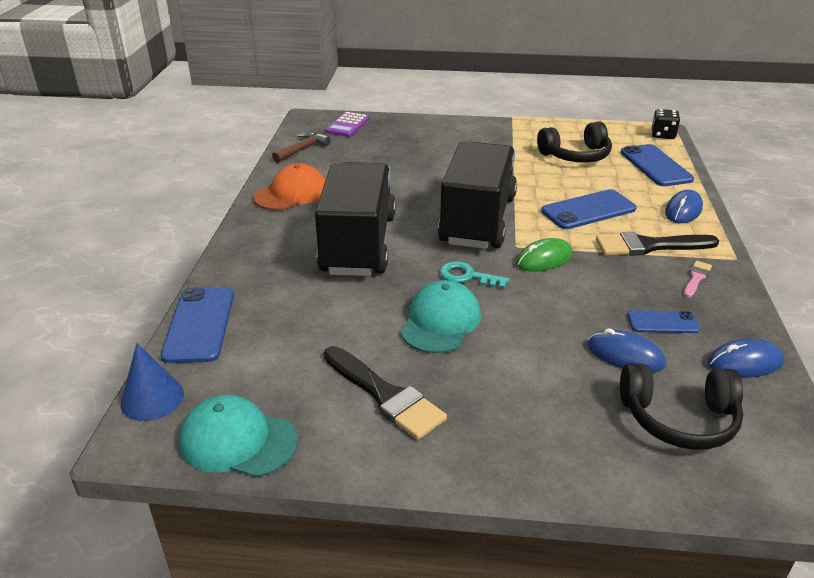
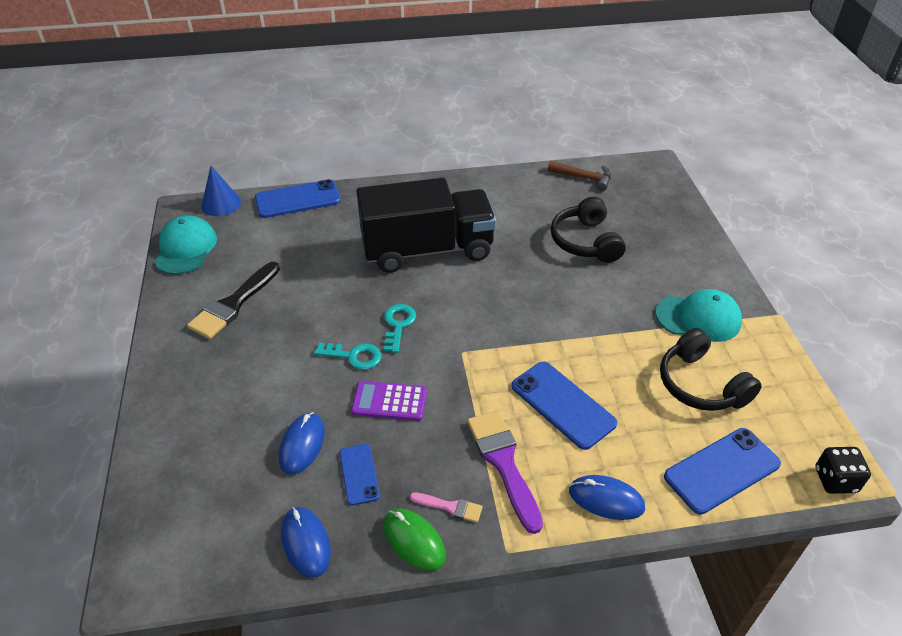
camera: 75 degrees right, 10 degrees up
orange cap [253,163,325,210] -> none
purple calculator [325,112,370,137] -> purple calculator moved to [351,381,427,421]
turquoise cap [400,280,481,353] -> turquoise cap moved to [655,289,742,342]
black truck [438,141,517,249] -> none
green mouse [516,238,573,272] -> green mouse moved to [383,509,446,571]
black brush [596,232,719,256] -> purple brush [467,410,543,534]
black headphones [620,363,743,450] -> black headphones moved to [551,197,626,263]
none -> turquoise key [314,342,382,370]

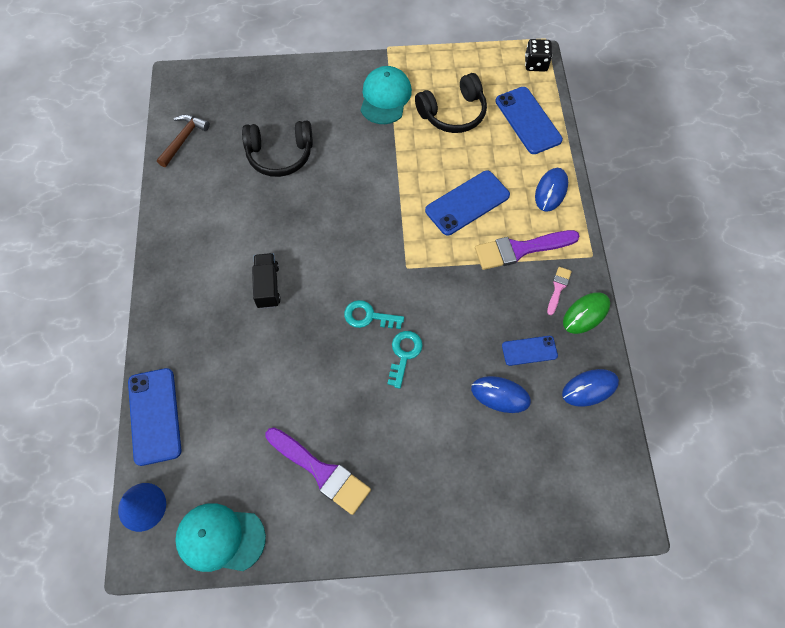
camera: 85 degrees left, 20 degrees up
black brush [187,262,280,339] -> purple brush [266,427,371,515]
purple calculator [351,381,427,421] -> none
black truck [356,178,496,273] -> black truck [252,253,281,309], size x0.42

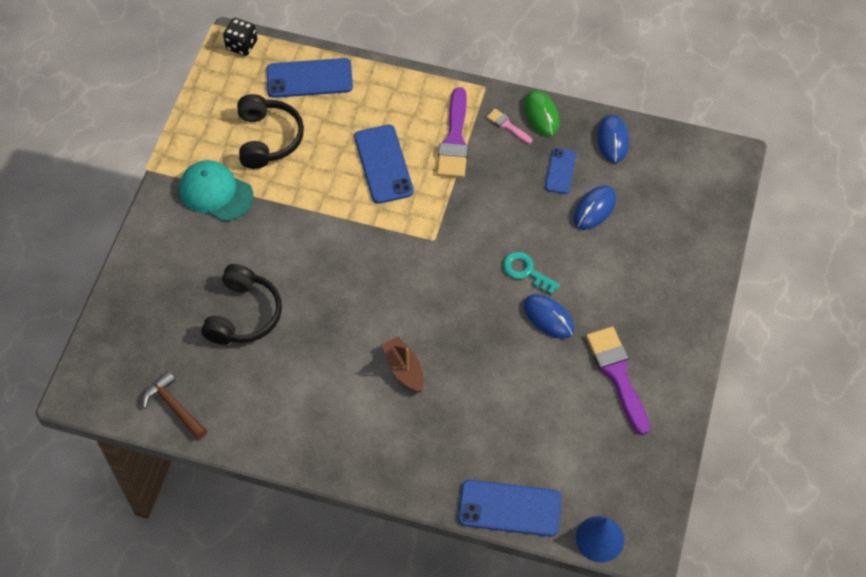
camera: 70 degrees left, 5 degrees down
turquoise cap [175,503,266,572] -> none
black truck [252,253,281,309] -> brown boat [381,336,424,392]
purple brush [266,427,371,515] -> purple brush turned 75 degrees counterclockwise [586,327,650,435]
turquoise key [344,300,404,329] -> none
blue mouse [535,168,568,212] -> blue mouse moved to [523,294,574,339]

